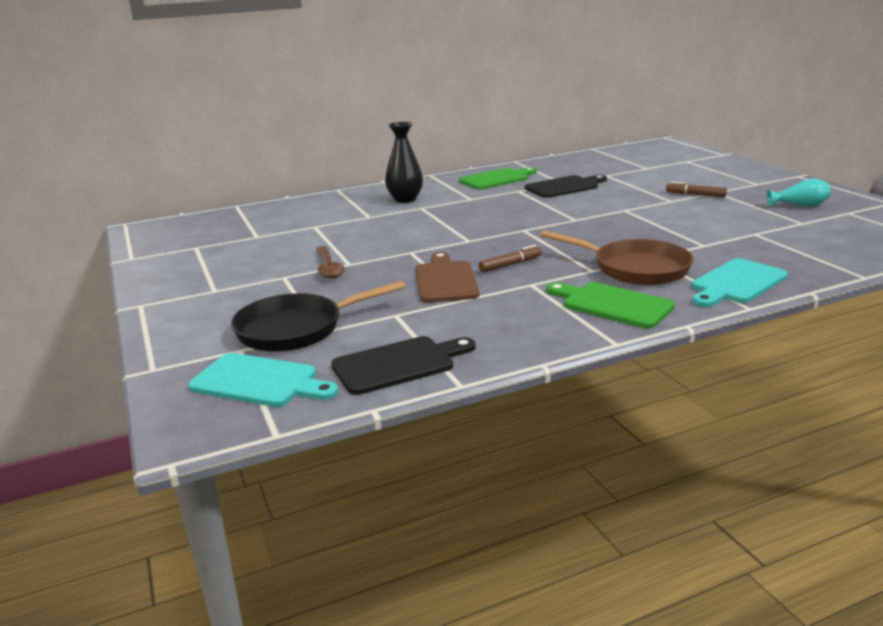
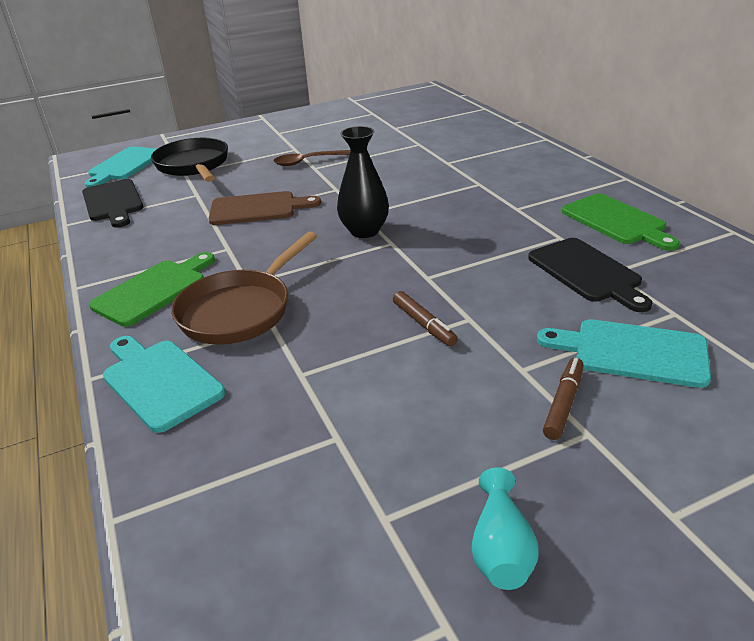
camera: 90 degrees right, 10 degrees up
black vase [385,122,423,203] -> black vase moved to [337,126,389,238]
brown marker [478,245,542,273] -> brown marker moved to [393,291,458,346]
none -> turquoise cutting board [537,319,711,388]

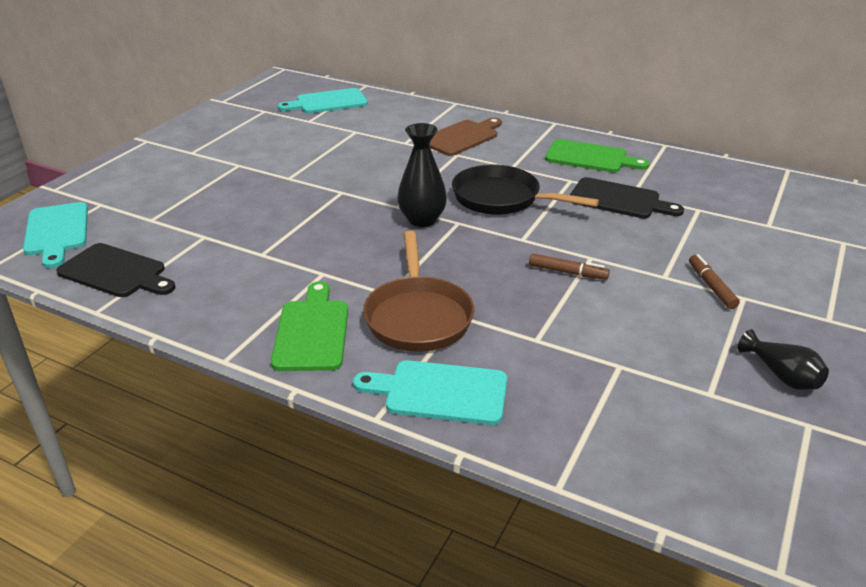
camera: 40 degrees left, 0 degrees up
black pan [151,138,228,182] -> black pan moved to [452,164,599,215]
brown cutting board [209,191,321,225] -> brown cutting board moved to [429,118,502,156]
brown spoon [274,150,351,166] -> none
turquoise vase [472,467,539,590] -> black vase [738,329,829,390]
turquoise cutting board [537,319,711,388] -> turquoise cutting board moved to [278,88,368,113]

